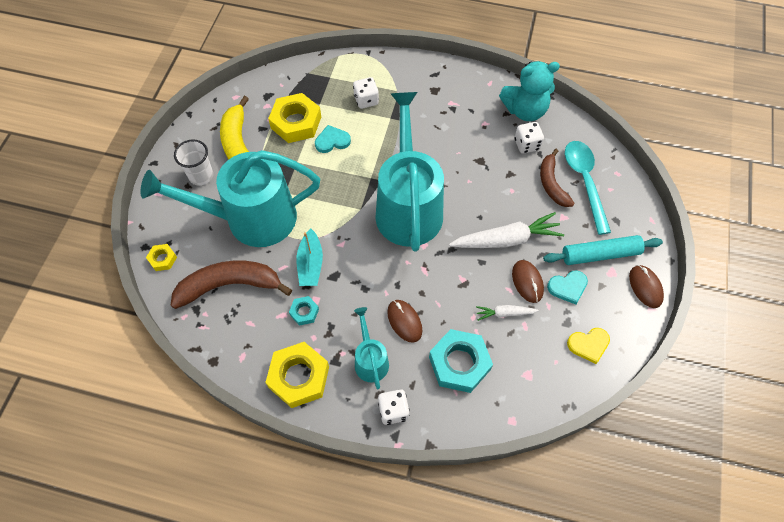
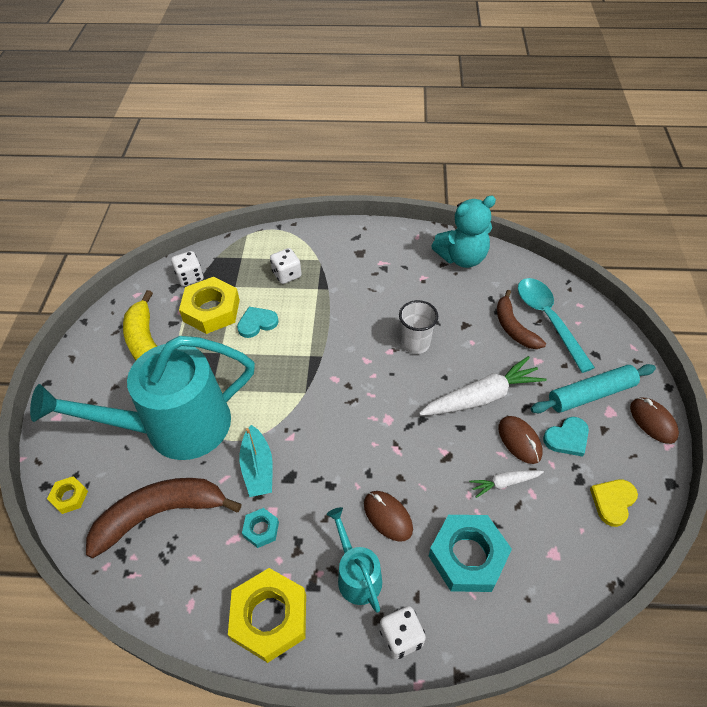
camera: 10 degrees left, 10 degrees down
white cup [174,139,213,185] -> white cup moved to [399,300,438,354]
turquoise watering can [375,92,444,252] -> none
white dice [515,122,544,153] -> white dice moved to [171,251,203,287]
yellow heart [567,328,610,364] -> yellow heart turned 150 degrees clockwise [590,479,638,527]

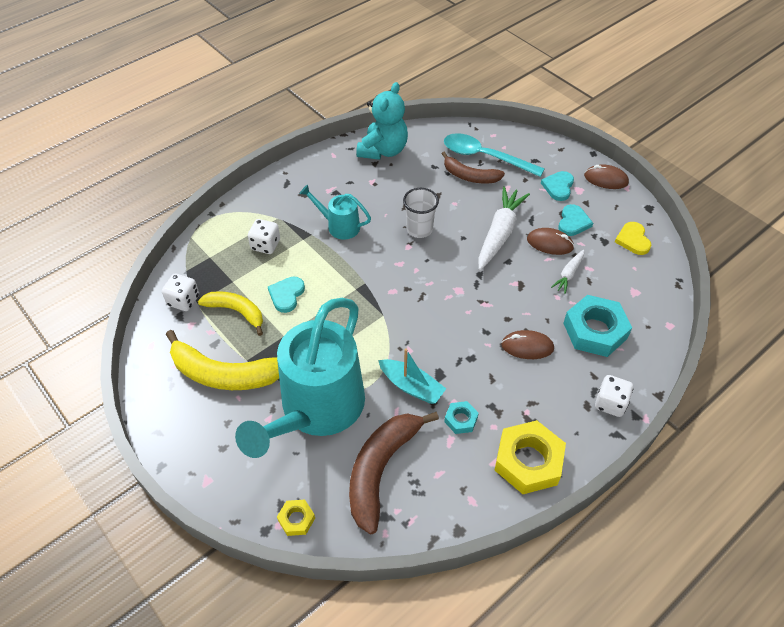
camera: 45 degrees left, 0 degrees up
yellow nut [179,277,240,334] -> yellow banana [198,291,263,336]
turquoise watering can [327,507,382,613] -> turquoise watering can moved to [300,185,371,240]
turquoise rolling pin [531,364,656,413] -> turquoise heart [541,171,574,201]

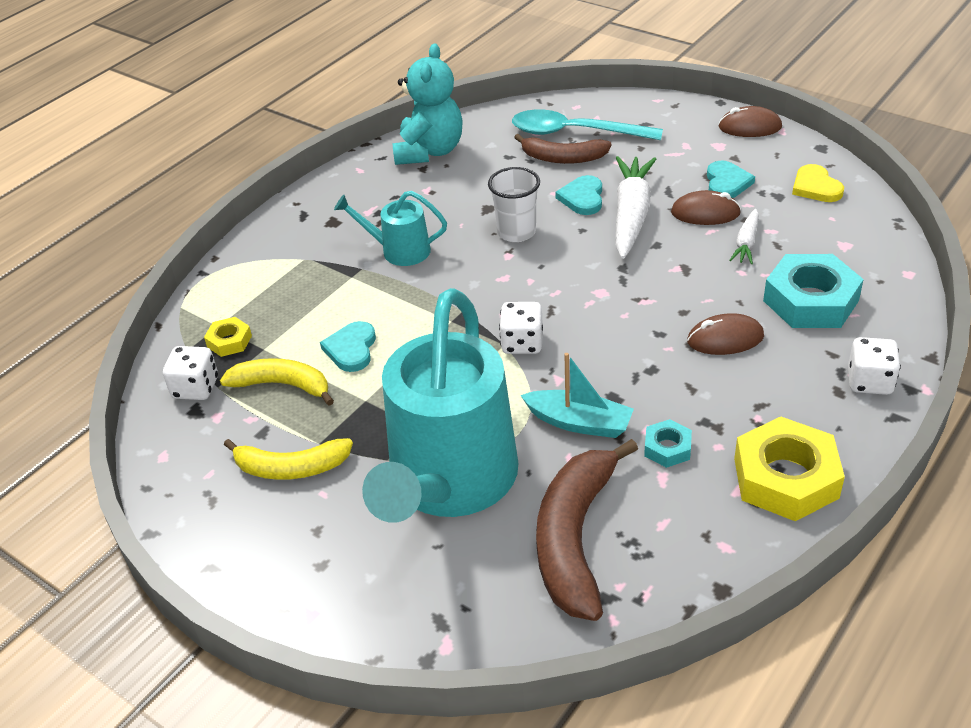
camera: 10 degrees left, 10 degrees down
yellow banana [166,330,279,390] -> yellow banana [224,438,353,480], size x0.63
white dice [248,219,280,254] -> white dice moved to [499,302,543,354]
yellow nut [277,499,315,536] -> yellow nut moved to [204,317,252,357]
turquoise heart [541,171,574,201] -> turquoise heart moved to [555,175,602,215]

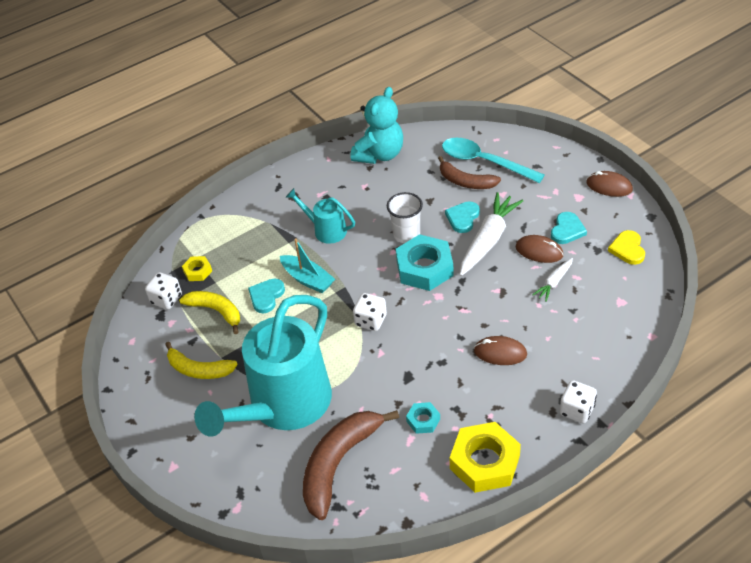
camera: 20 degrees right, 5 degrees up
turquoise boat [520,353,634,438] -> turquoise boat moved to [280,238,335,293]
turquoise nut [763,254,864,328] -> turquoise nut moved to [396,234,454,291]

